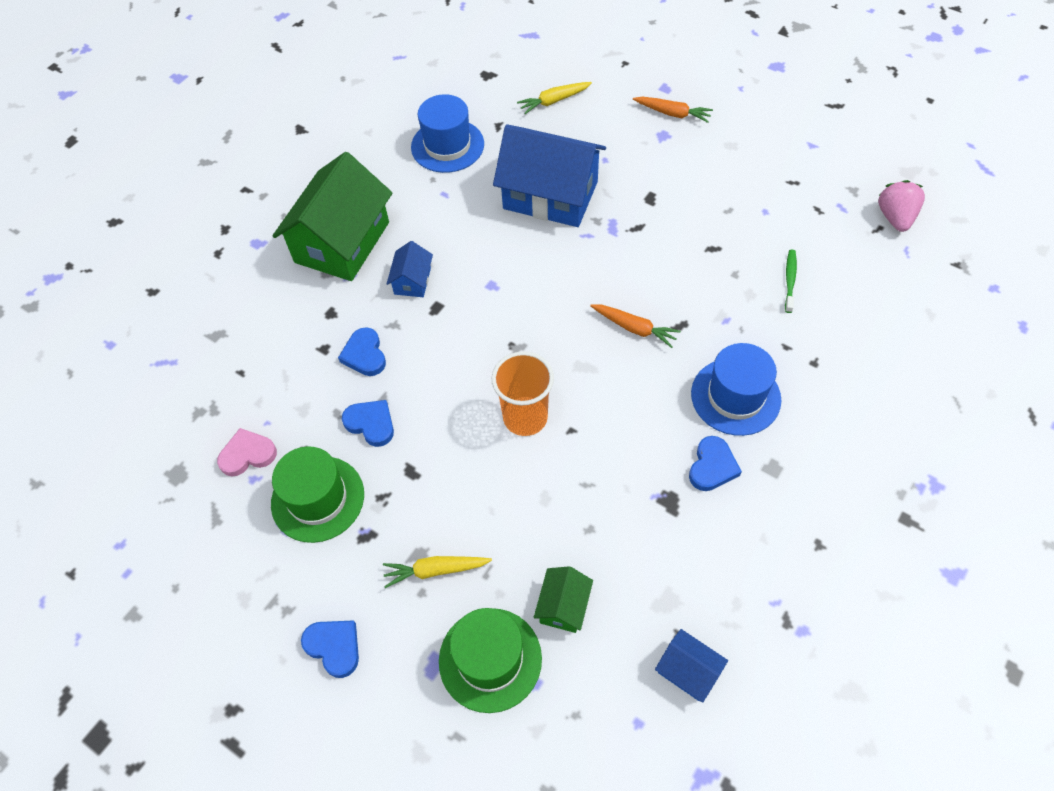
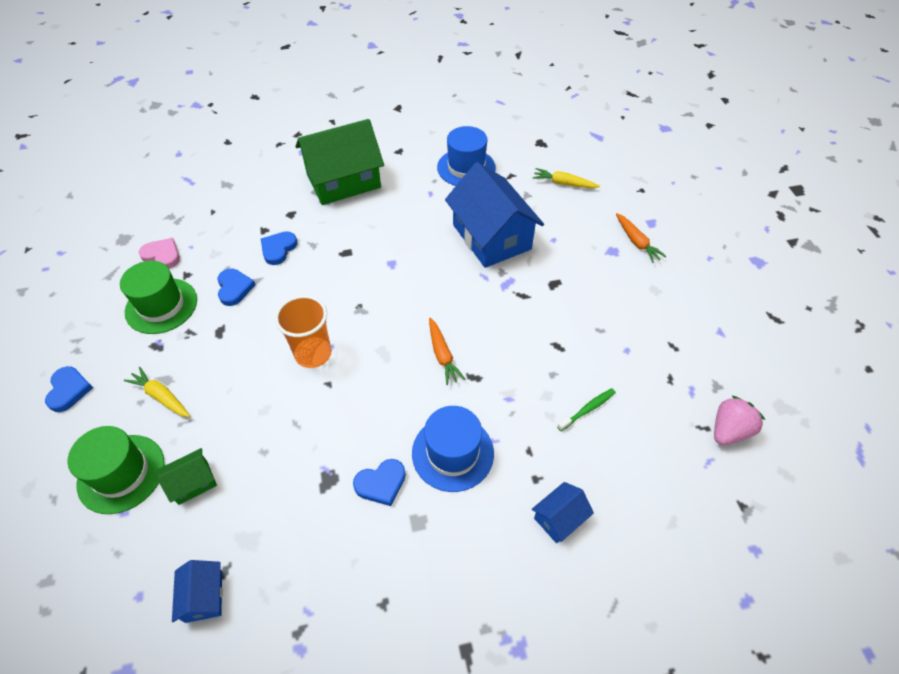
camera: 40 degrees right, 5 degrees down
blue house [387,241,433,297] -> blue house moved to [532,482,594,543]

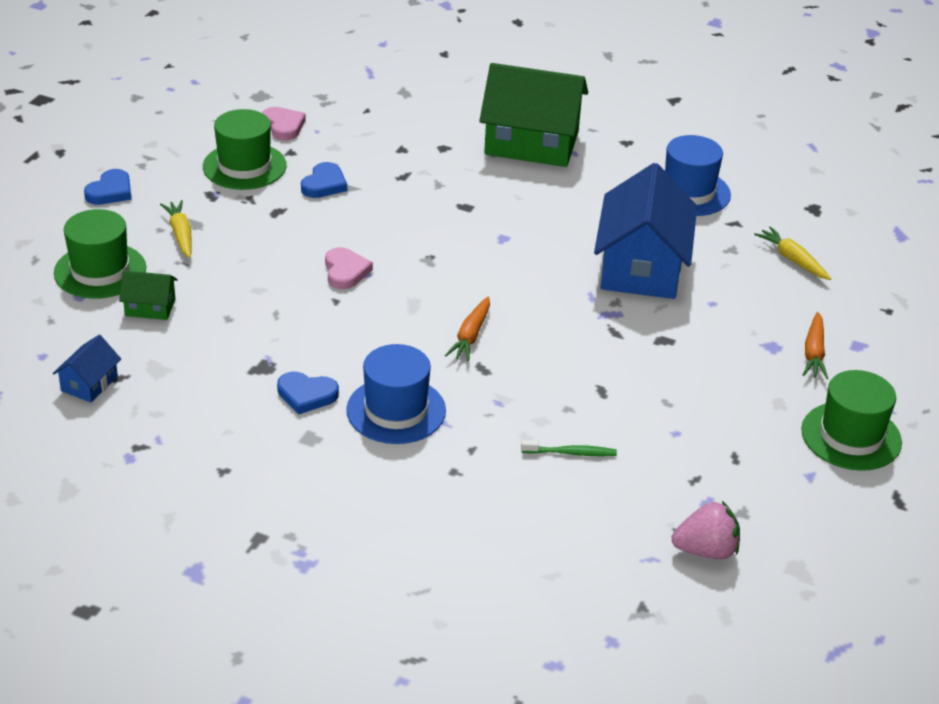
camera: 35 degrees right, 15 degrees down
blue heart [261,231,297,265] -> none
orange cup [275,295,331,368] -> pink heart [325,247,373,289]
blue house [532,482,594,543] -> none
none -> green hat [801,370,902,471]

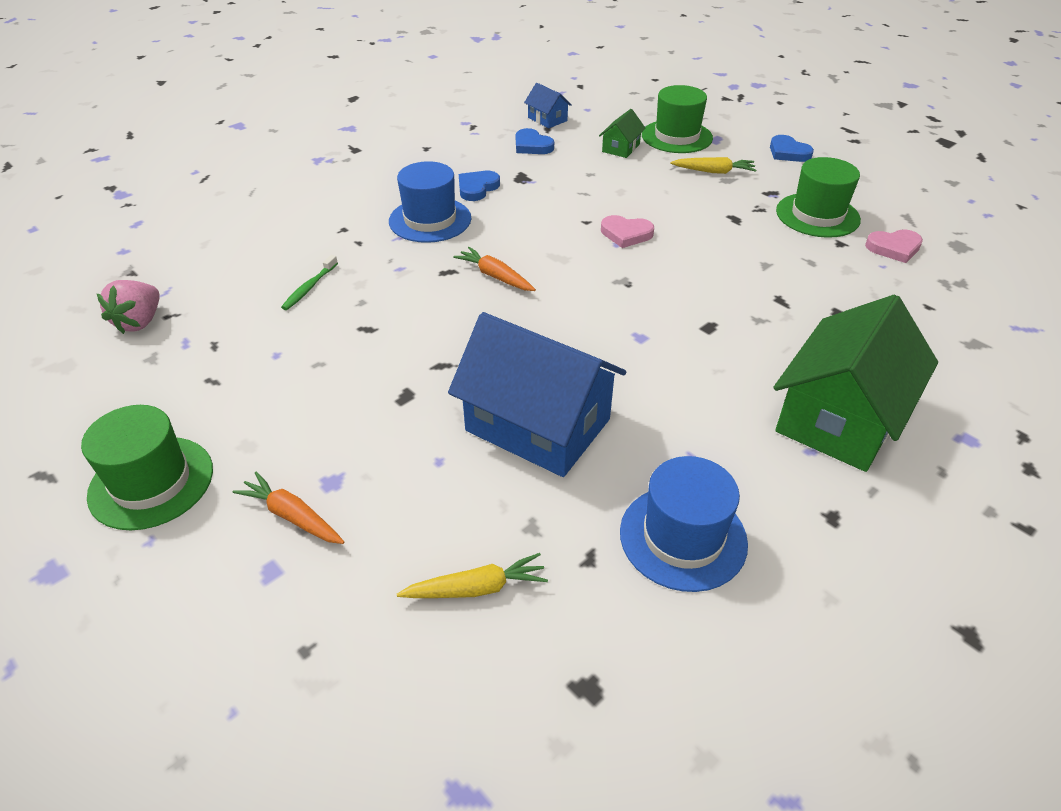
camera: 115 degrees right, 5 degrees up
blue heart [301,162,347,198] -> blue heart moved to [516,128,554,154]

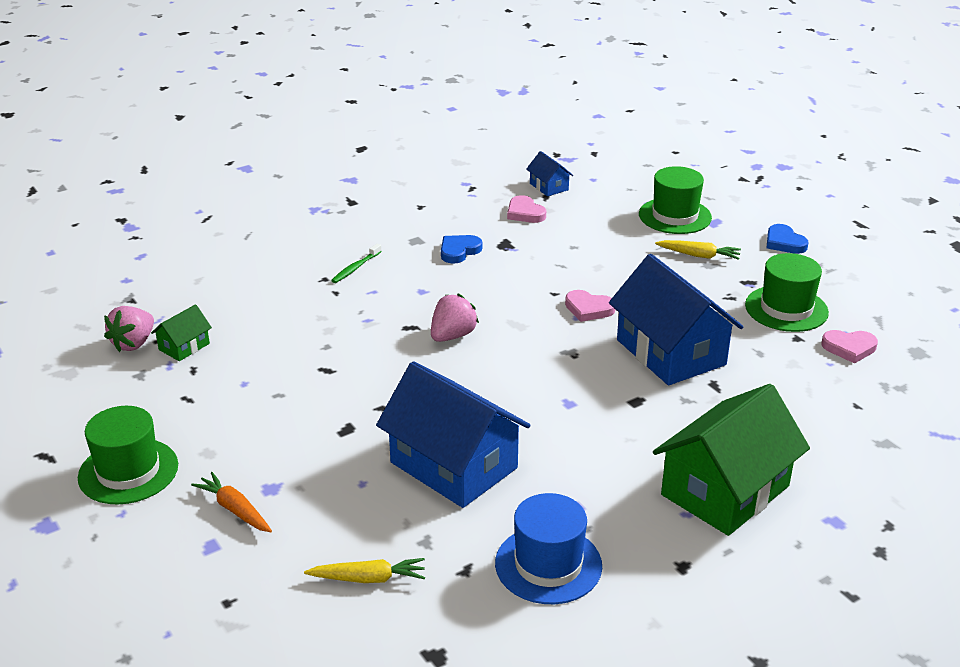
camera: 10 degrees right, 10 degrees down
green toothbrush [281,255,338,310] -> green toothbrush moved to [331,244,382,283]
blue hat [389,161,471,243] -> none
orange carrot [453,247,536,291] -> pink strawberry [431,293,479,342]
blue heart [516,128,554,154] -> pink heart [507,195,546,223]
green house [599,109,646,158] -> green house moved to [151,304,212,361]
none -> blue house [609,254,743,385]

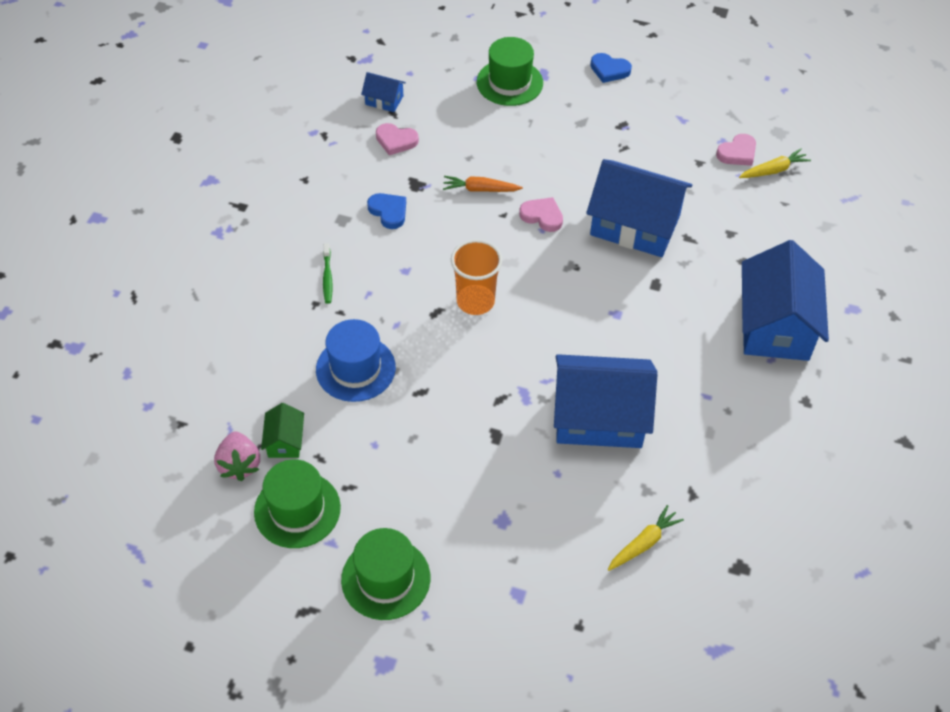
camera: 40 degrees left, 20 degrees up
orange carrot [191,472,272,532] -> orange carrot moved to [443,176,523,192]
pink strawberry [431,293,479,342] -> orange cup [451,239,502,315]
blue heart [441,235,482,264] -> blue heart turned 135 degrees clockwise [367,193,406,229]
blue hat [495,493,602,604] -> blue hat moved to [316,319,396,402]
pink heart [565,290,615,322] -> pink heart turned 135 degrees counterclockwise [519,197,563,232]
green house [653,384,810,536] -> blue house [742,240,829,361]
yellow carrot [655,240,741,260] -> yellow carrot moved to [739,149,811,178]
green hat [745,253,829,332] -> green hat moved to [254,459,341,548]

